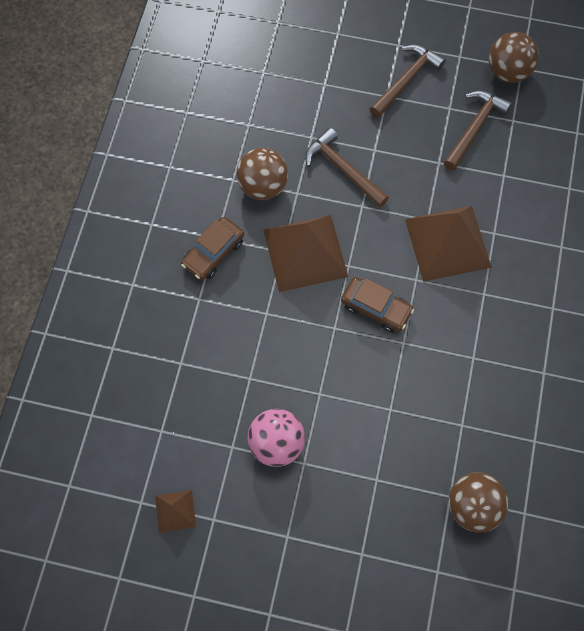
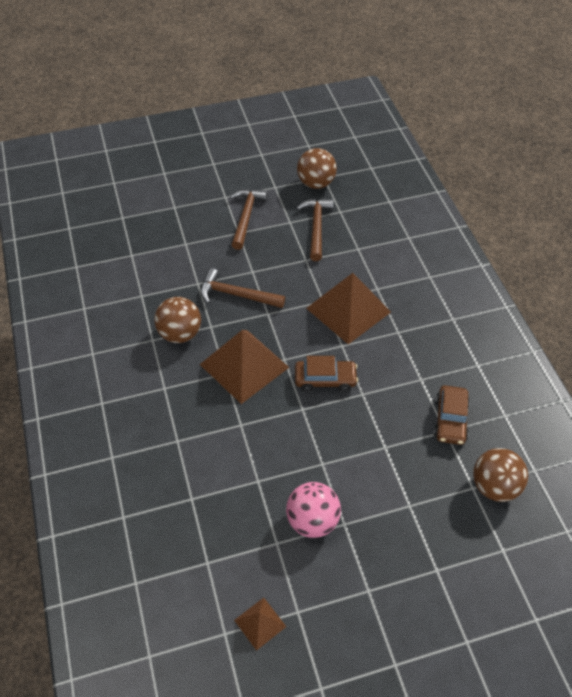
camera: 30 degrees left, 15 degrees down
brown car [181,217,244,280] -> brown car moved to [434,385,470,445]

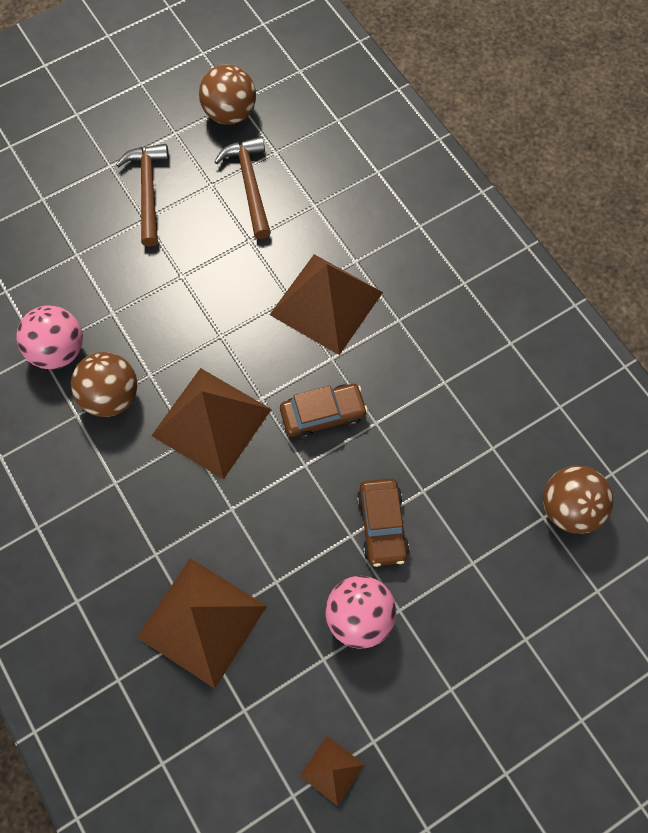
camera: 15 degrees left, 15 degrees up
brown hammer [201,268,285,308] -> none
brown car [434,385,470,445] -> brown car moved to [357,478,409,567]
none -> pink ball [17,305,83,369]
none -> brown pyramid [137,558,267,688]

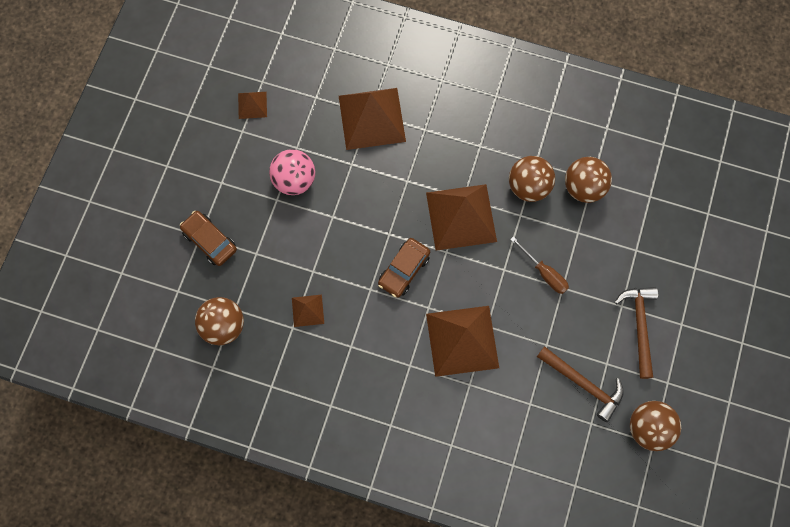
camera: 140 degrees right, 5 degrees up
pink ball [17,305,83,369] -> brown ball [565,157,612,203]
brown hammer [116,144,169,247] -> brown hammer turned 135 degrees counterclockwise [615,287,658,379]
brown car [357,478,409,567] -> brown car moved to [180,211,237,266]
none -> brown pyramid [292,295,324,327]
none -> brown screwdriver [510,237,569,294]

